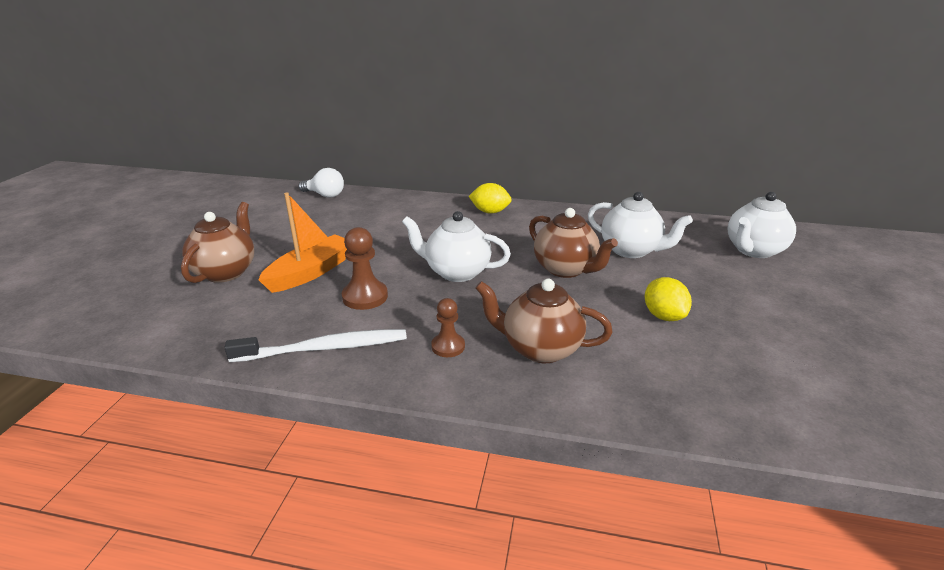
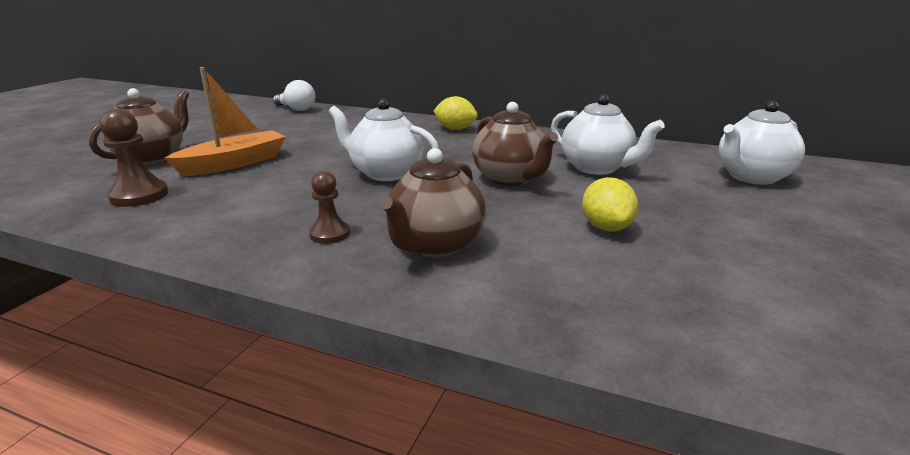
camera: 10 degrees right, 5 degrees down
white toothbrush [224,329,407,362] -> none
brown pawn [342,227,388,310] -> brown pawn moved to [99,108,168,207]
brown teapot [475,279,613,363] -> brown teapot turned 90 degrees counterclockwise [380,148,486,257]

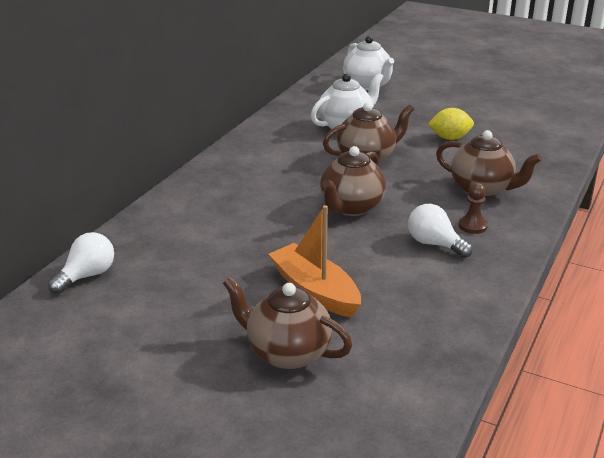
camera: 85 degrees left, 5 degrees up
brown pawn [99,108,168,207] -> none
white teapot [328,99,439,181] -> brown teapot [320,146,386,216]
yellow lemon [433,96,478,130] -> none
none -> white light bulb [408,204,473,258]

